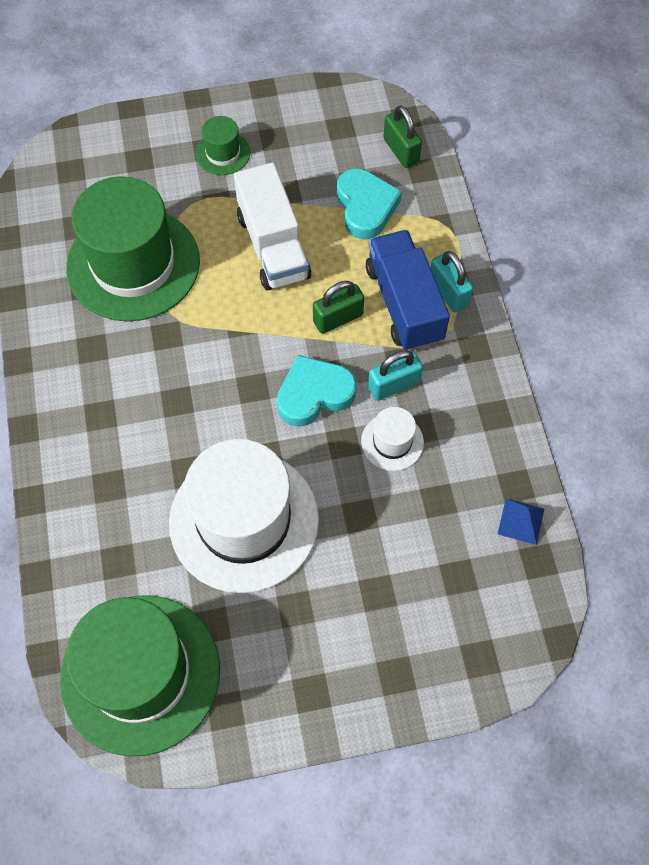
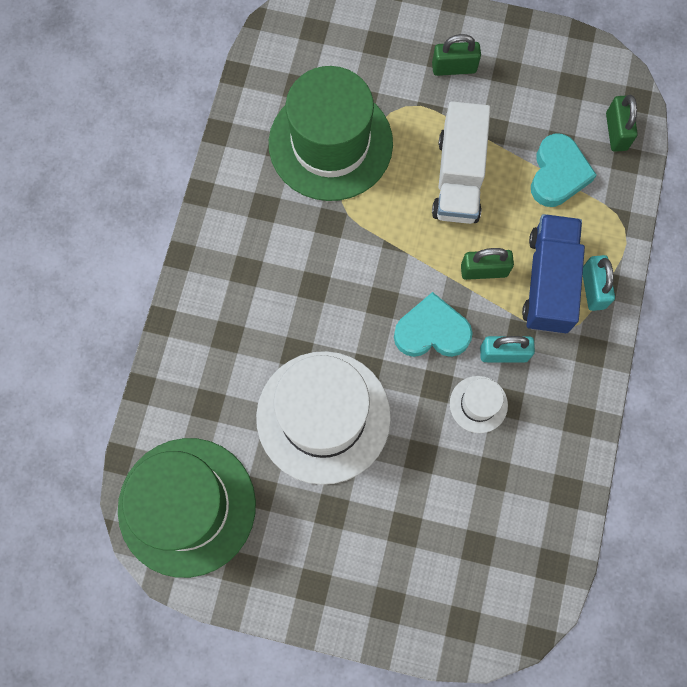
camera: 25 degrees right, 10 degrees up
green hat [196,116,250,175] -> green padlock [432,34,481,76]
blue pyramid [498,499,544,545] -> none

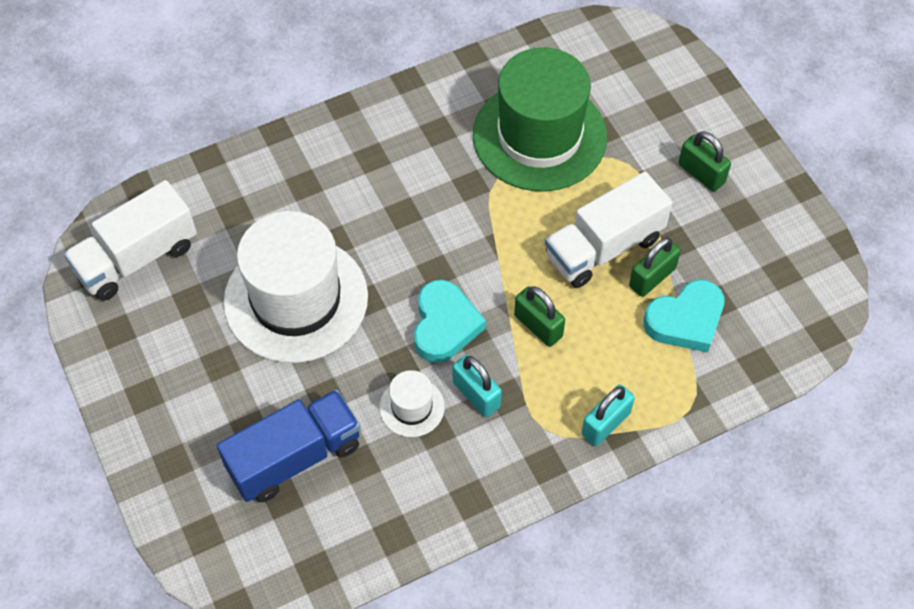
camera: 50 degrees right, 15 degrees down
green hat [118,438,256,578] -> white truck [64,180,197,301]
turquoise heart [394,292,473,357] -> turquoise heart turned 45 degrees clockwise [414,280,486,363]
blue truck [522,214,585,334] -> blue truck moved to [217,390,361,502]
green padlock [606,95,638,152] -> green padlock moved to [629,237,681,297]

